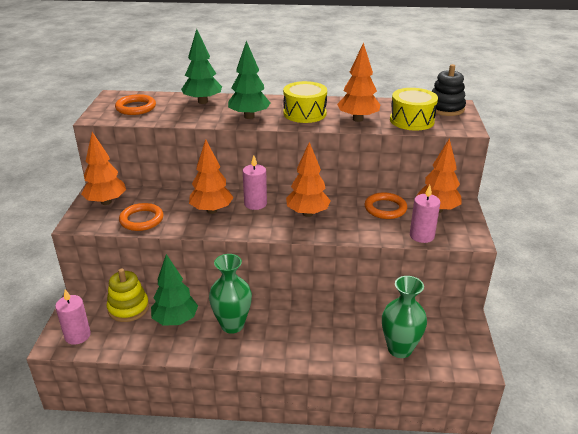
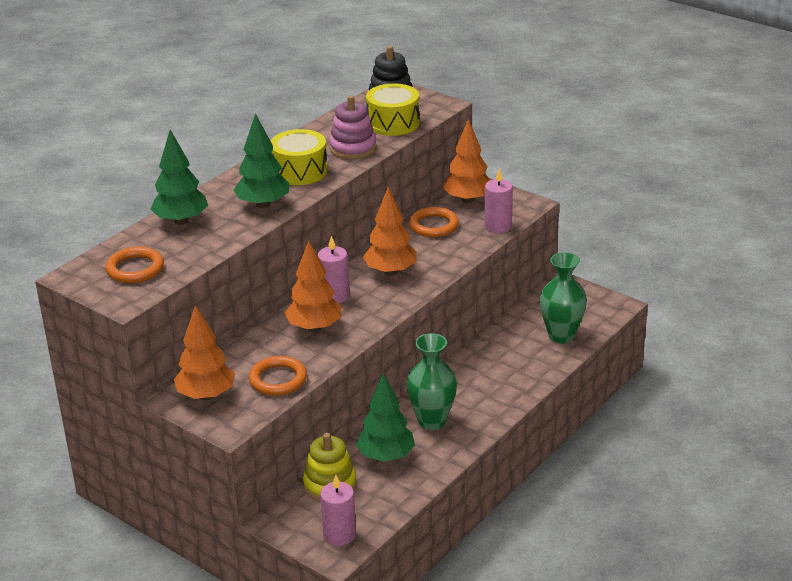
camera: 55 degrees left, 0 degrees up
orange tree [337,42,380,122] -> pink stacking toy [329,96,377,159]

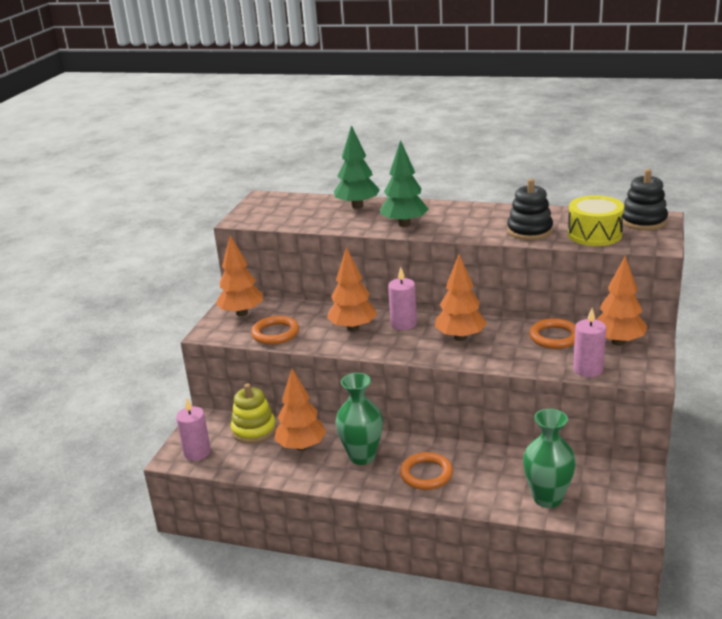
camera: 70 degrees right, 5 degrees down
orange ring [105,246,164,283] -> orange ring moved to [400,452,453,490]
yellow drum [271,129,328,185] -> none
pink stacking toy [329,96,377,159] -> black stacking toy [507,179,553,240]
green tree [356,373,415,462] -> orange tree [274,369,327,451]

